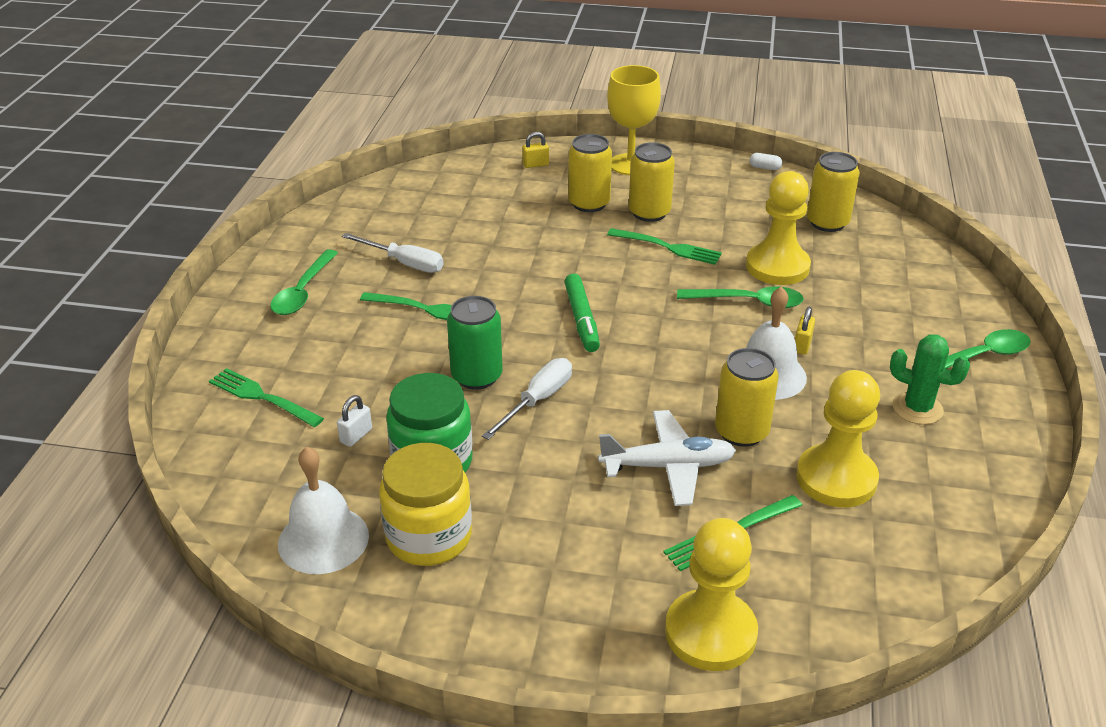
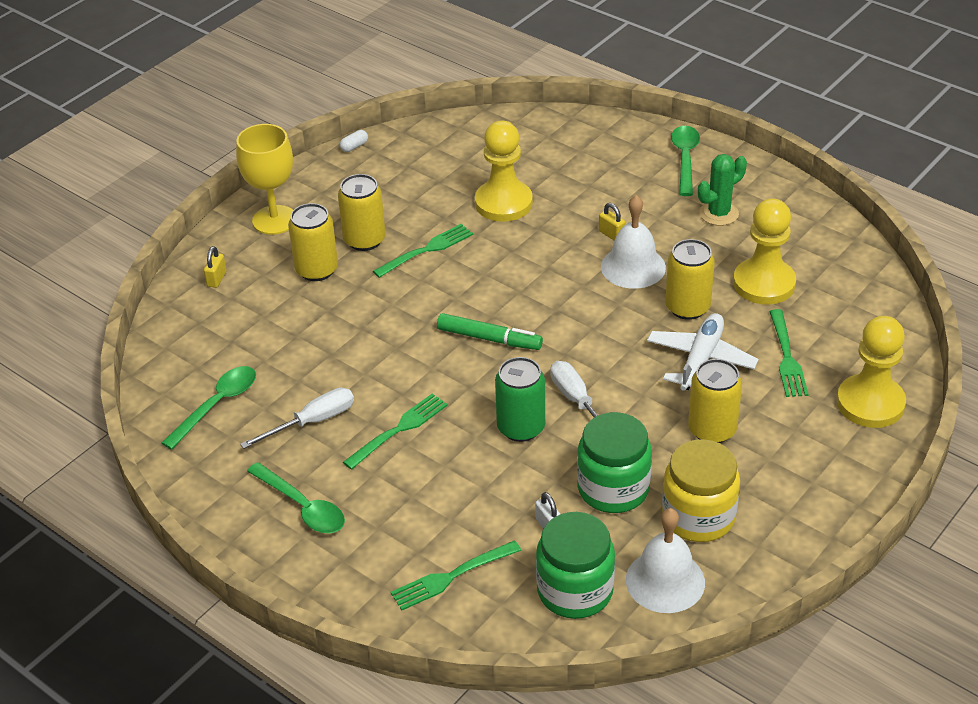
camera: 60 degrees left, 5 degrees up
green spoon [677,286,804,308] -> green spoon moved to [162,366,256,450]
yellow can [807,152,860,232] -> yellow can moved to [688,359,742,443]
none -> green jar [536,512,615,619]

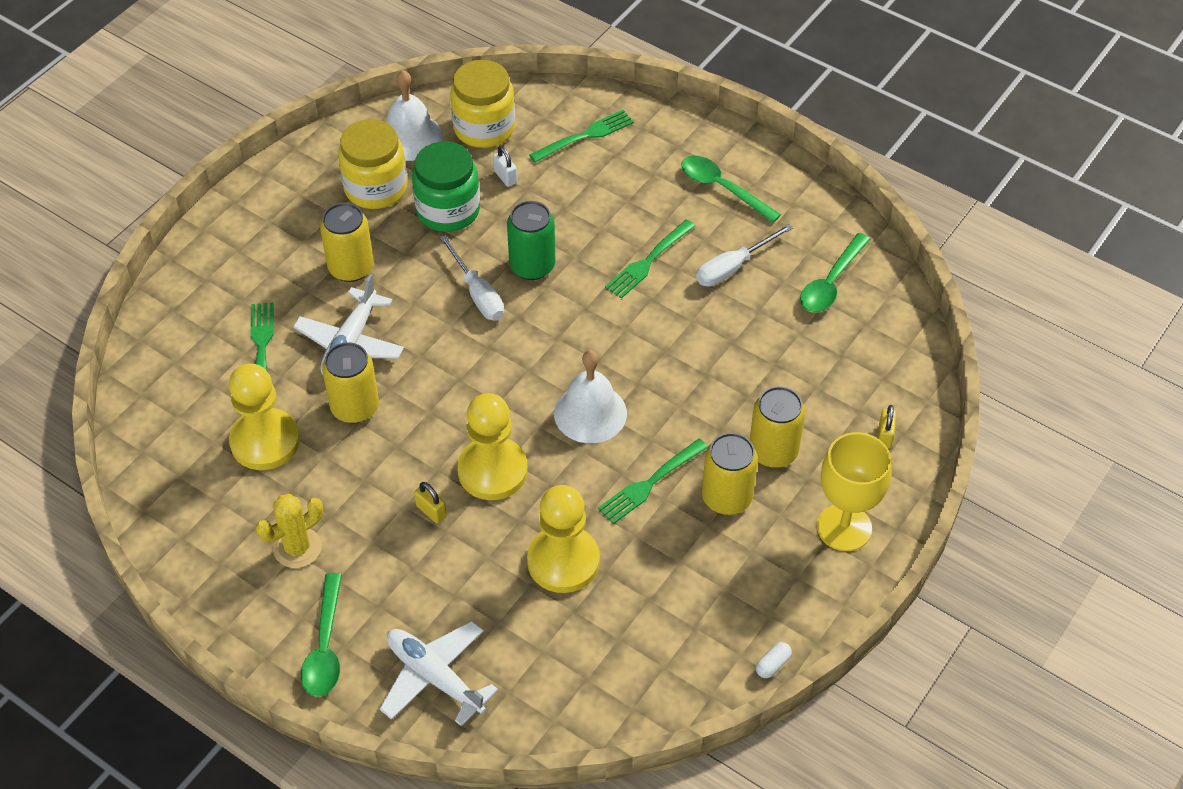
camera: 175 degrees right, 10 degrees up
green marker [437,313,543,350] -> none
green jar [536,512,615,619] -> yellow jar [450,60,515,148]
white bell [601,195,666,289] -> white bell moved to [554,350,627,443]
green cactus [698,154,747,226] -> yellow cactus [256,494,323,568]
yellow pawn [837,316,906,428] -> yellow pawn moved to [457,393,528,500]
none -> white plane [380,621,498,726]

